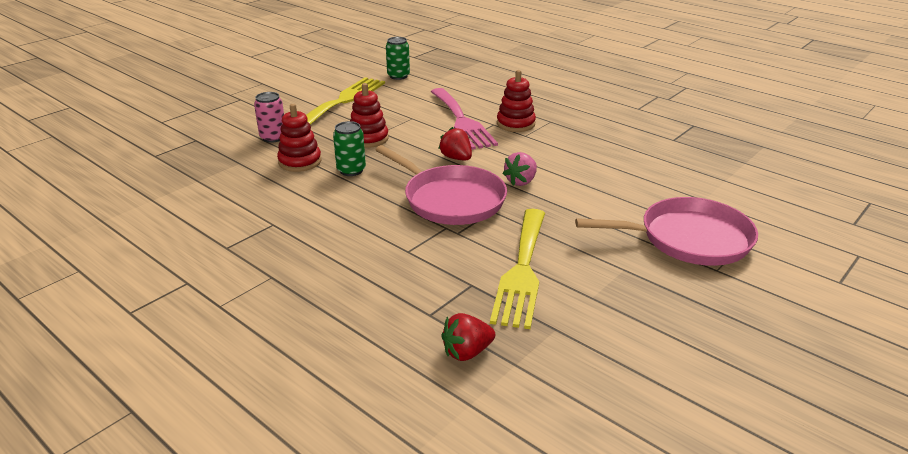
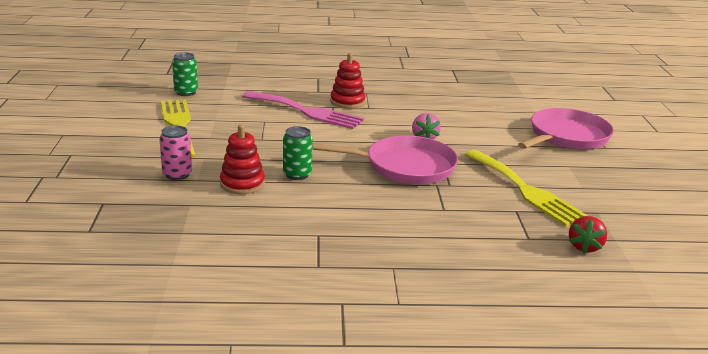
camera: 45 degrees left, 5 degrees down
red stacking toy [350,83,389,148] -> none
red strawberry [438,127,472,161] -> none

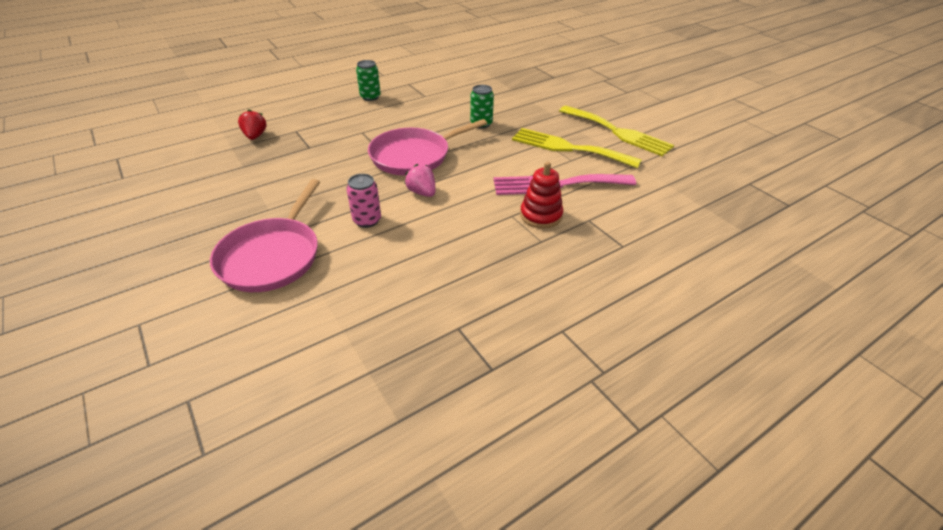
camera: 150 degrees right, 15 degrees up
pink can [159,126,192,180] -> pink can moved to [347,174,381,228]
green can [172,52,198,96] -> green can moved to [356,60,381,101]
red stacking toy [220,124,265,194] -> none
yellow fork [465,150,588,226] -> yellow fork moved to [512,128,642,169]

